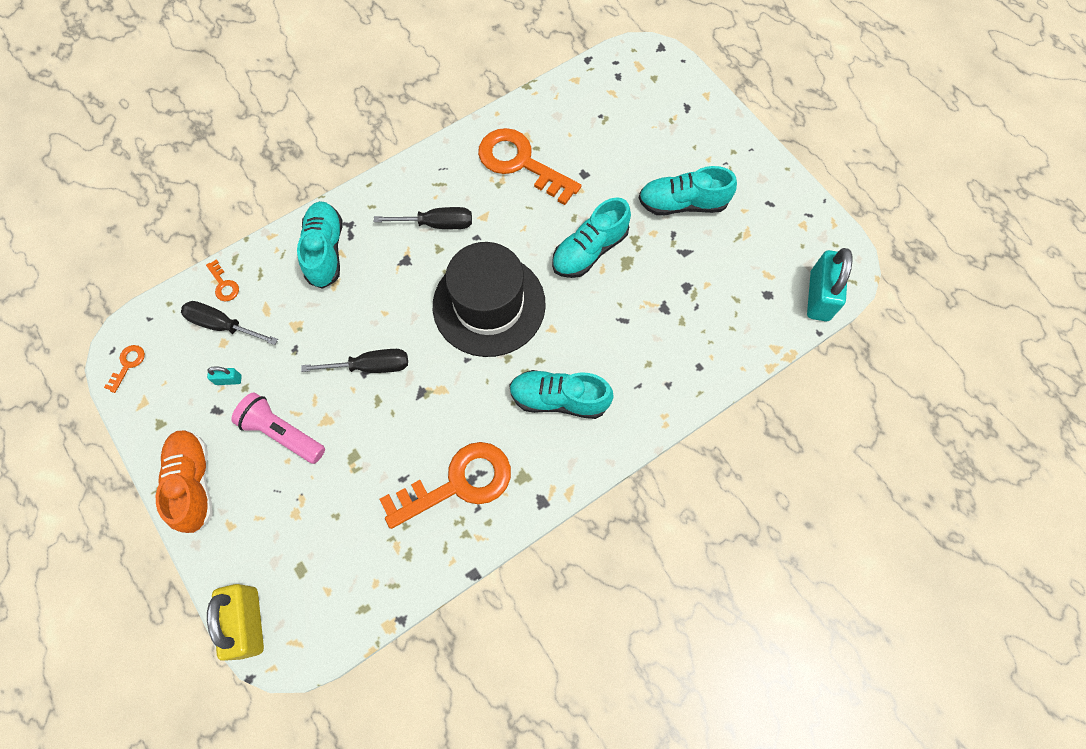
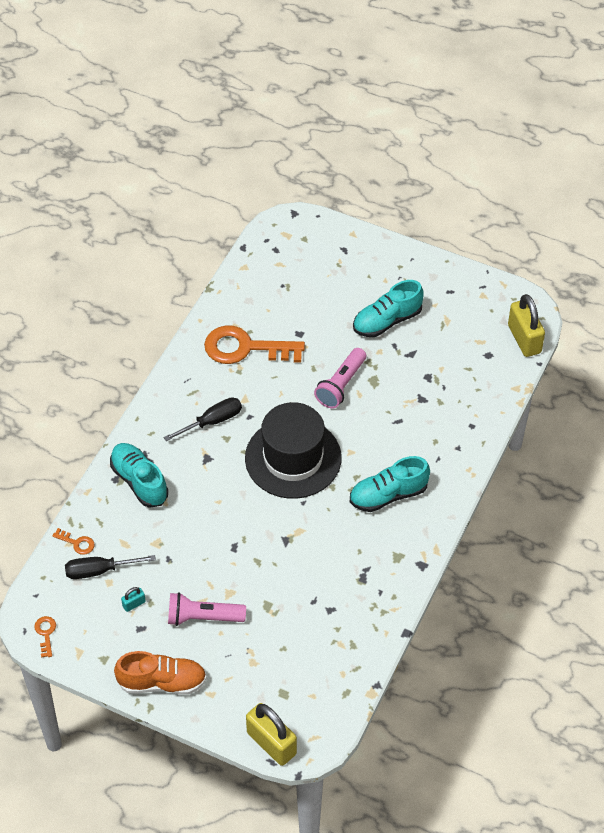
camera: 30 degrees left, 15 degrees down
orange shoe [156,430,213,533] -> orange shoe turned 135 degrees clockwise [114,651,207,695]
black screwdriver [301,349,408,373] -> none
orange key [380,442,511,529] -> none
turquoise shoe [552,197,631,278] -> pink flashlight [314,348,366,408]
turquoise padlock [807,248,853,321] -> yellow padlock [508,294,545,357]

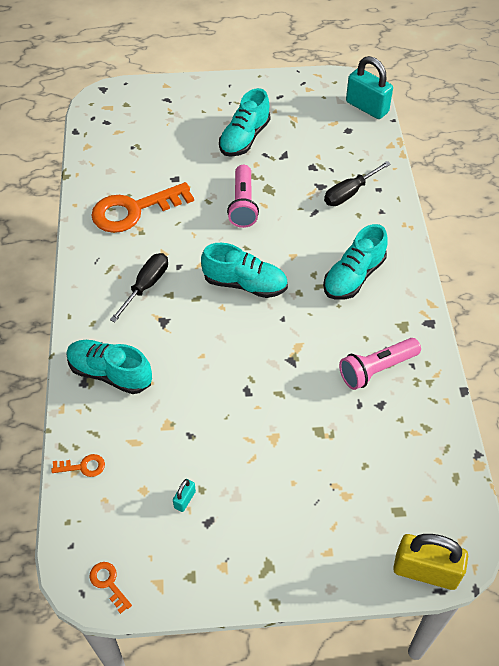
camera: 30 degrees left, 0 degrees up
black screwdriver [65,555,156,579] -> black screwdriver moved to [324,161,391,206]
orange shoe [114,651,207,695] -> none
pink flashlight [168,592,246,626] -> pink flashlight moved to [339,338,421,390]
black hat [245,402,342,499] -> turquoise shoe [201,243,288,298]
yellow padlock [508,294,545,357] -> turquoise padlock [346,56,393,119]

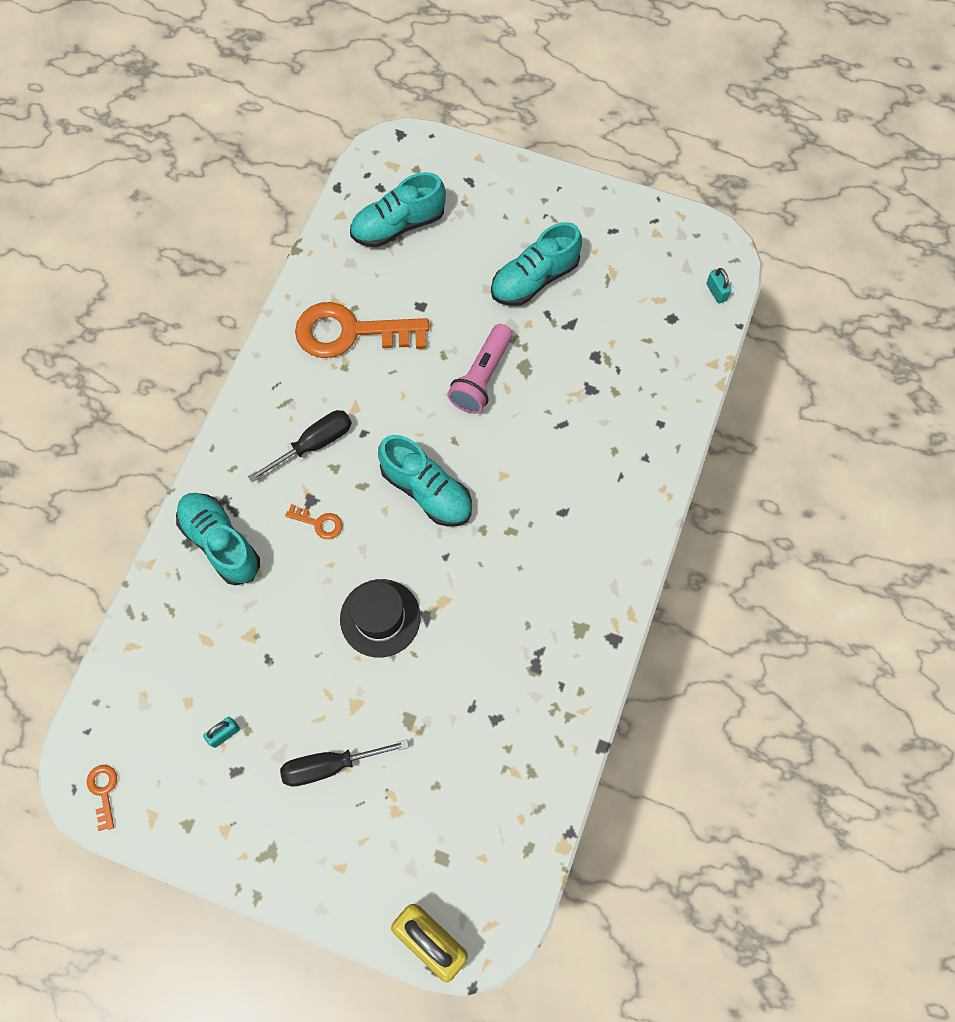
camera: 25 degrees right, 15 degrees up
orange key [52,454,105,477] -> orange key moved to [285,504,343,539]
turquoise shoe [323,224,387,300] -> turquoise shoe moved to [350,172,446,248]
black screwdriver [324,161,391,206] -> black screwdriver moved to [280,739,409,787]
pink flashlight [339,338,421,390] -> none
turquoise padlock [346,56,393,119] -> turquoise padlock [706,268,732,303], size x0.44
none -> black hat [340,579,420,658]

